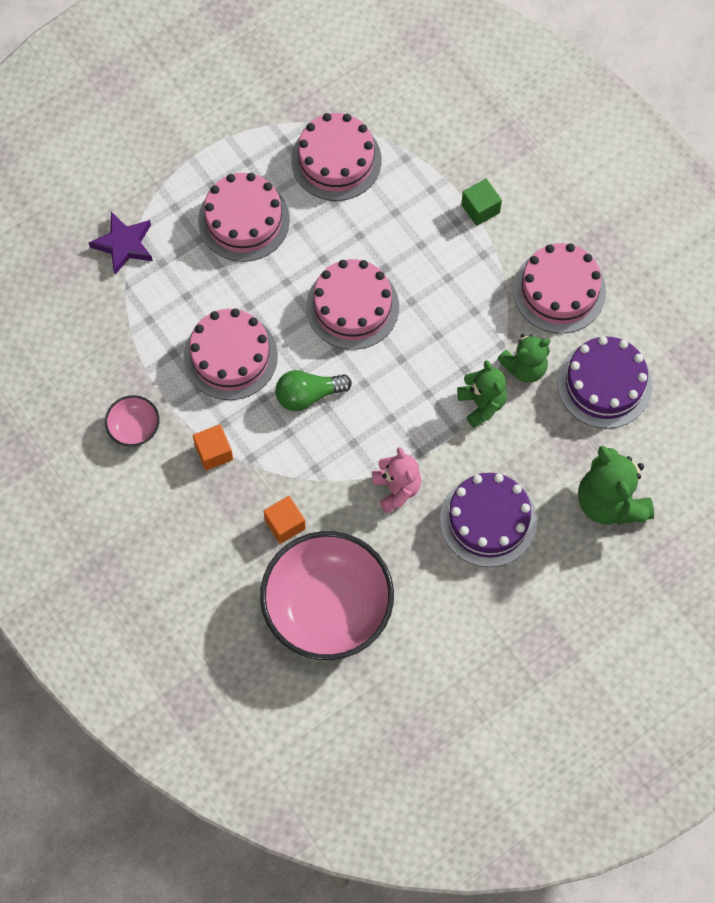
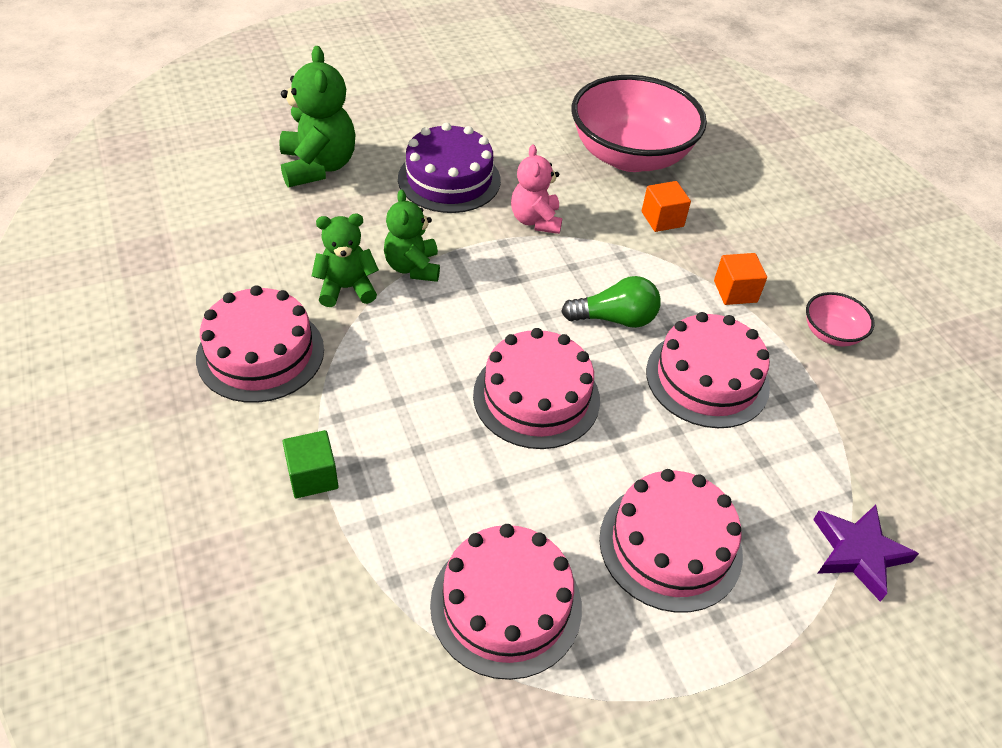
camera: 170 degrees left, 20 degrees down
purple cake [558,336,652,429] -> none

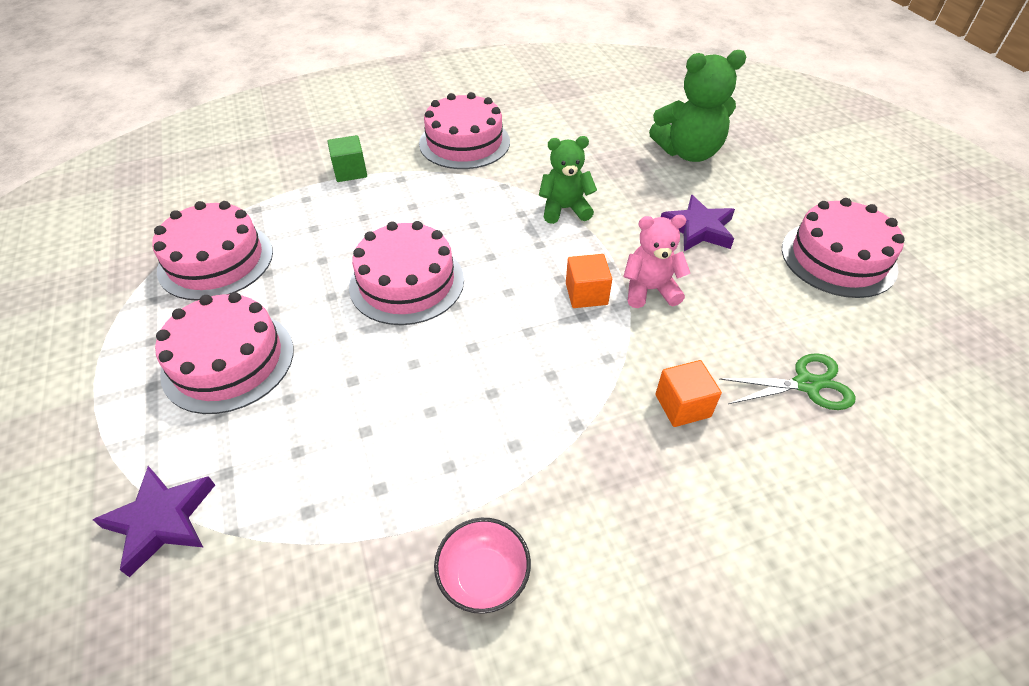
camera: 95 degrees right, 0 degrees up
green teddy bear [312,214,379,307] -> none
purple cake [398,123,501,213] -> purple star [661,195,735,251]
green light bulb [561,276,661,328] -> none
pink bowl [571,75,707,172] -> green scissors [719,353,855,410]
pink cake [646,312,770,428] -> pink cake moved to [782,198,905,298]
orange cube [714,253,767,305] -> orange cube moved to [566,254,612,308]

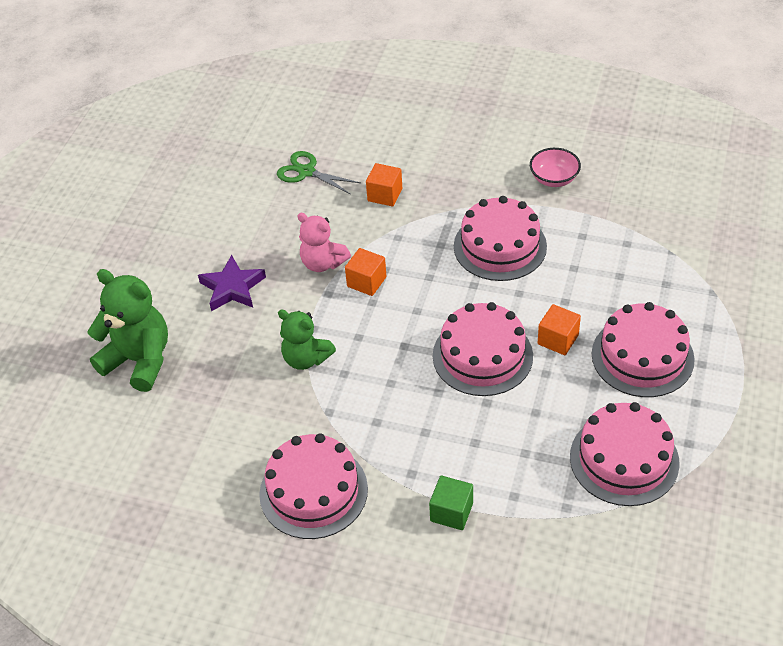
camera: 140 degrees left, 0 degrees up
purple star [93,466,215,577] -> none
pink cake [782,198,905,298] -> pink cake moved to [454,196,547,281]
none -> orange cube [538,304,581,355]

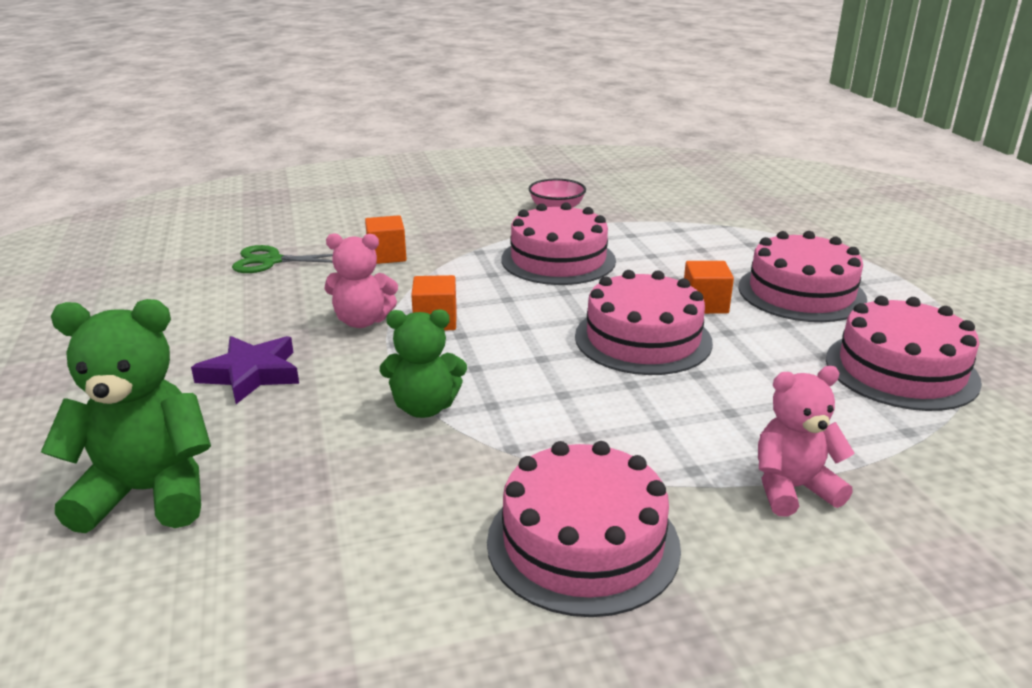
camera: 35 degrees left, 20 degrees down
green cube [429,476,473,530] -> pink teddy bear [758,366,855,516]

